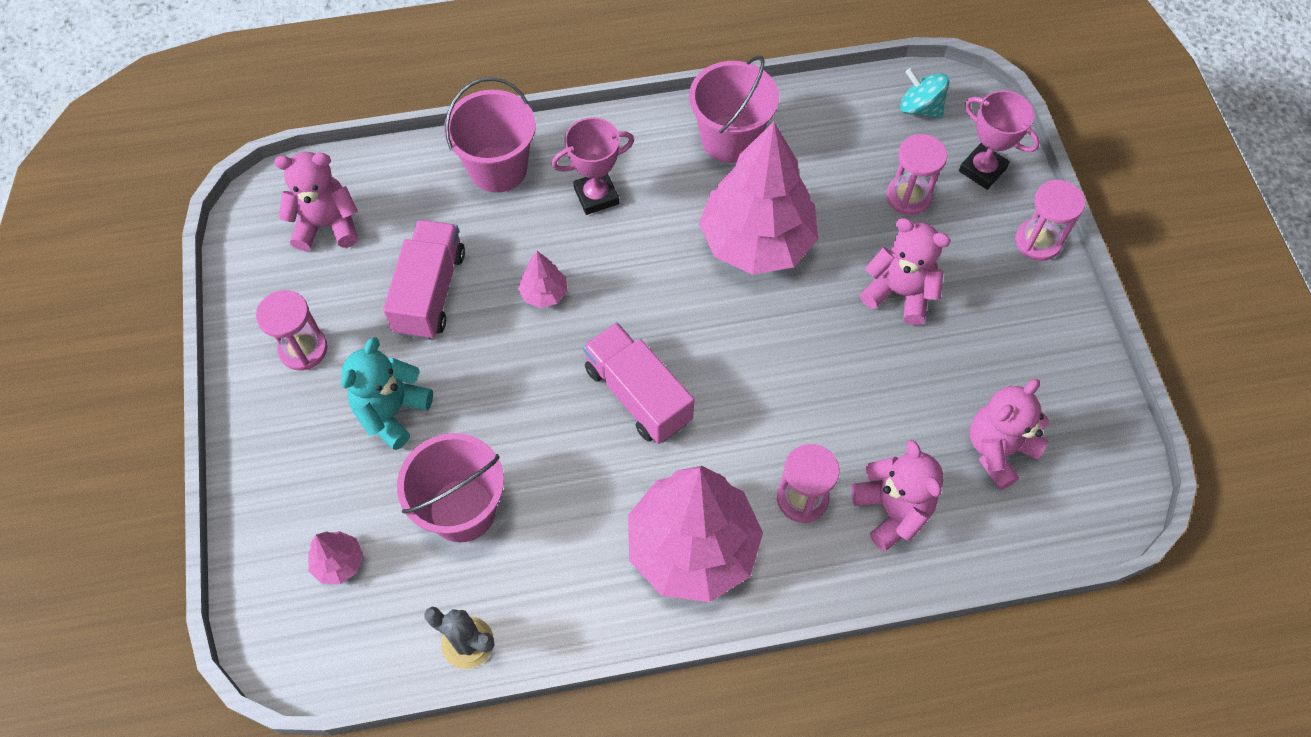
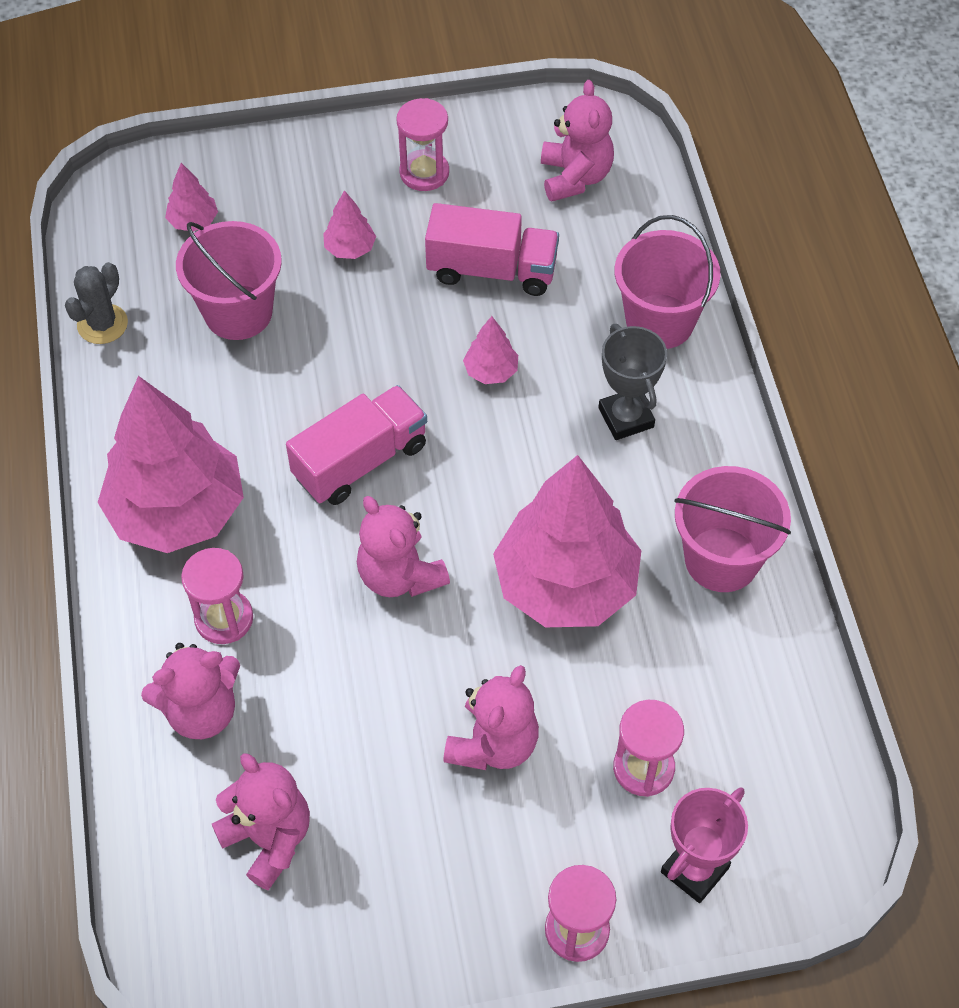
camera: 90 degrees right, 5 degrees down
turquoise teddy bear [341,337,433,450] -> pink tree [323,190,376,259]
pink trophy [552,117,634,215] -> grey trophy [598,324,667,440]
turquoise spinning top [900,68,950,119] -> none
none -> pink teddy bear [357,496,450,597]

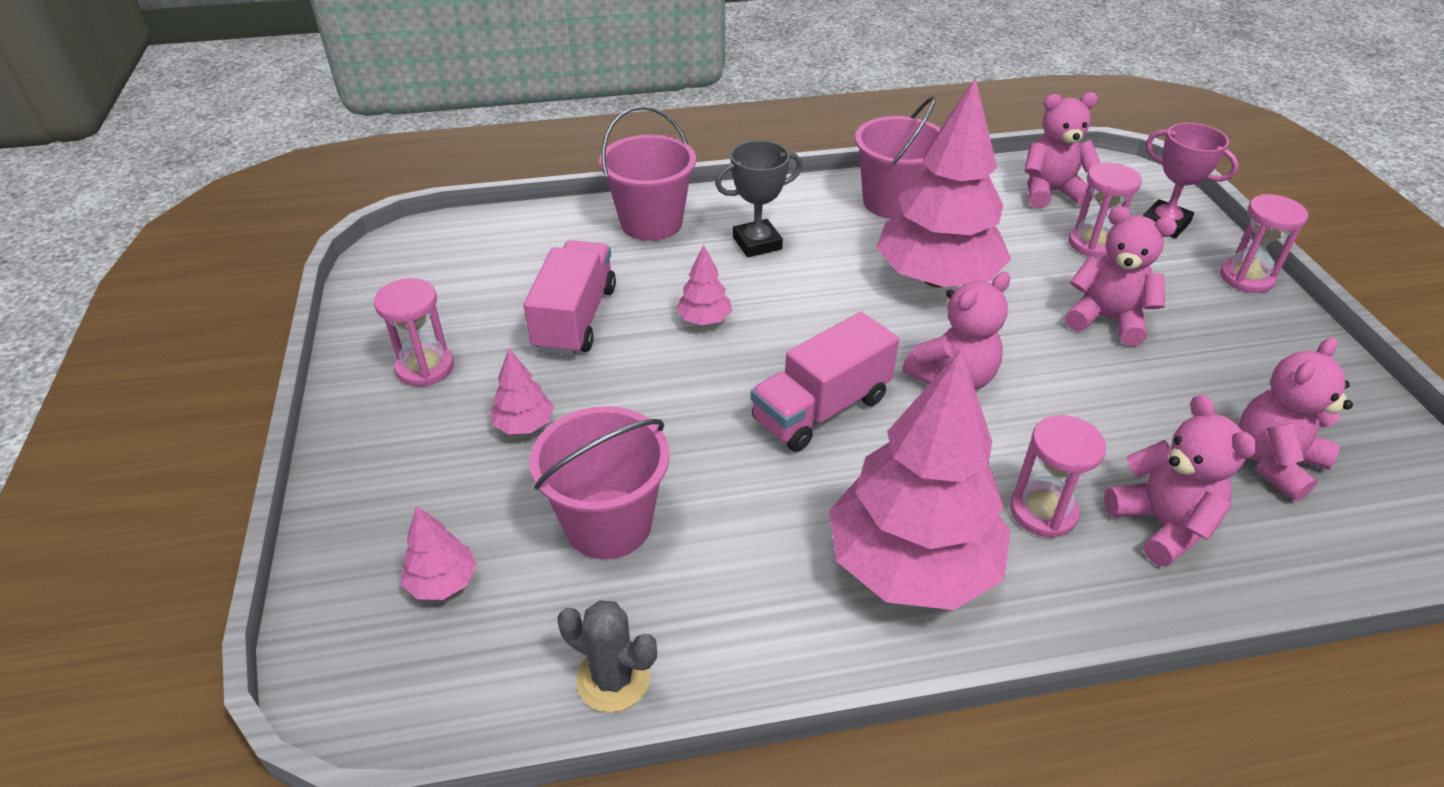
camera: 90 degrees left, 15 degrees down
pink truck [286,385,427,505] -> pink truck turned 90 degrees counterclockwise [751,312,899,452]
pink teddy bear [541,80,614,202] -> pink teddy bear moved to [1024,92,1100,208]

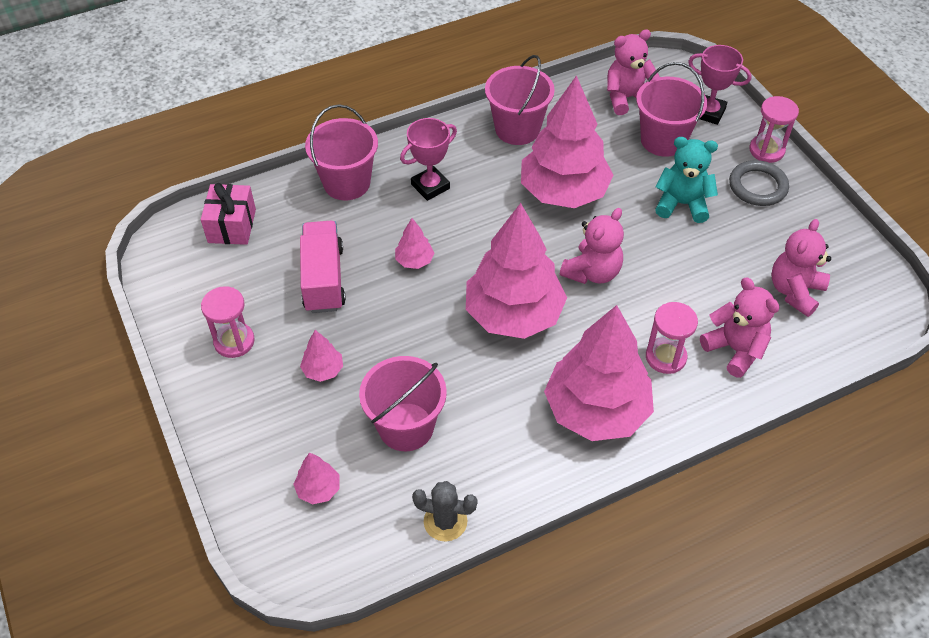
camera: 15 degrees left, 10 degrees up
grey trophy [715,140,803,257] -> pink trophy [400,118,457,201]
pink truck [751,312,899,452] -> pink tree [466,203,567,339]
pink teddy bear [1065,206,1177,346] -> turquoise teddy bear [655,137,718,223]
pink hourglass [1068,163,1142,258] -> pink bucket [636,62,707,157]
none -> pink gift [201,183,256,245]
none -> grey ring [729,160,789,206]

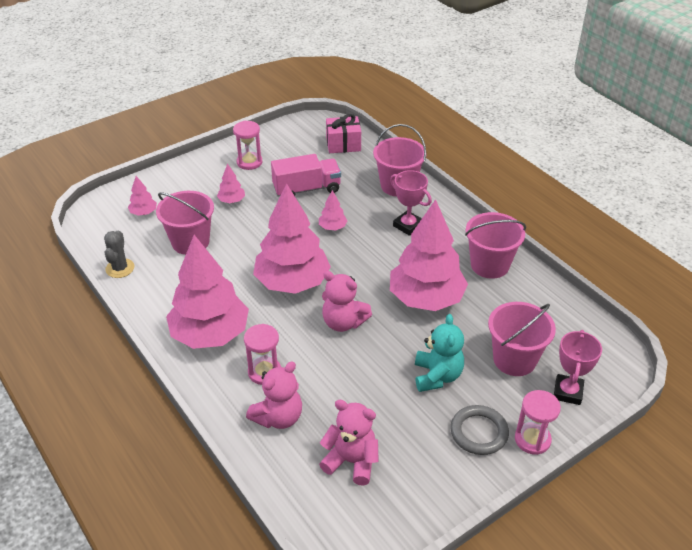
camera: 80 degrees right, 10 degrees down
pink teddy bear [607,29,660,115] -> none

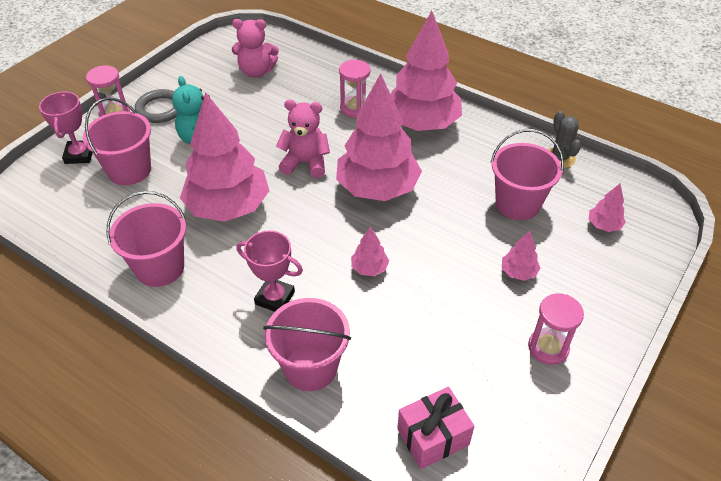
camera: 160 degrees right, 5 degrees up
pink teddy bear [246,361,302,429] -> none
pink truck [271,154,341,196] -> none

